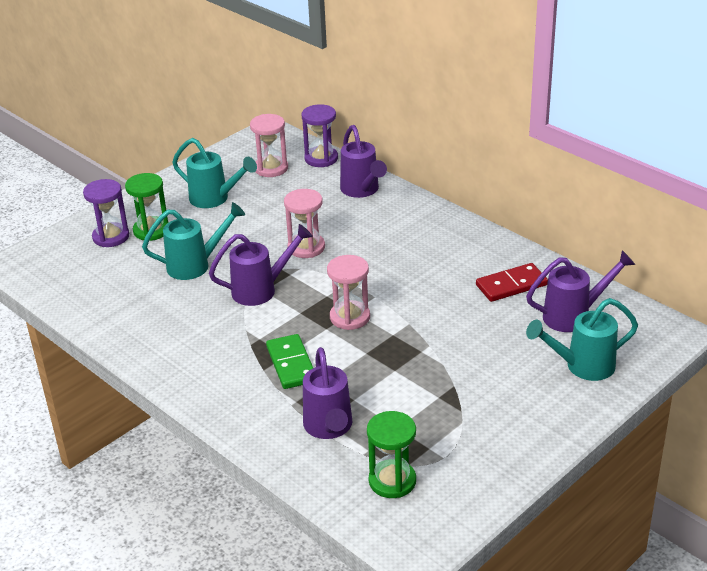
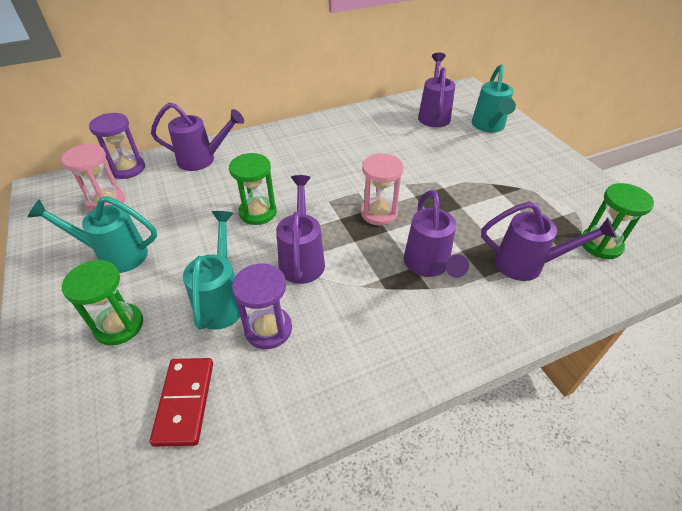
camera: 70 degrees left, 10 degrees up
purple hourglass [83,179,129,247] -> purple hourglass moved to [232,263,292,349]
turquoise watering can [172,138,257,208] -> turquoise watering can turned 135 degrees counterclockwise [28,196,157,273]
green domino [266,334,313,389] -> purple watering can [404,190,469,278]
pink hourglass [284,189,325,258] -> green hourglass [229,153,277,225]
red domino [476,263,548,302] -> red domino moved to [150,358,213,447]

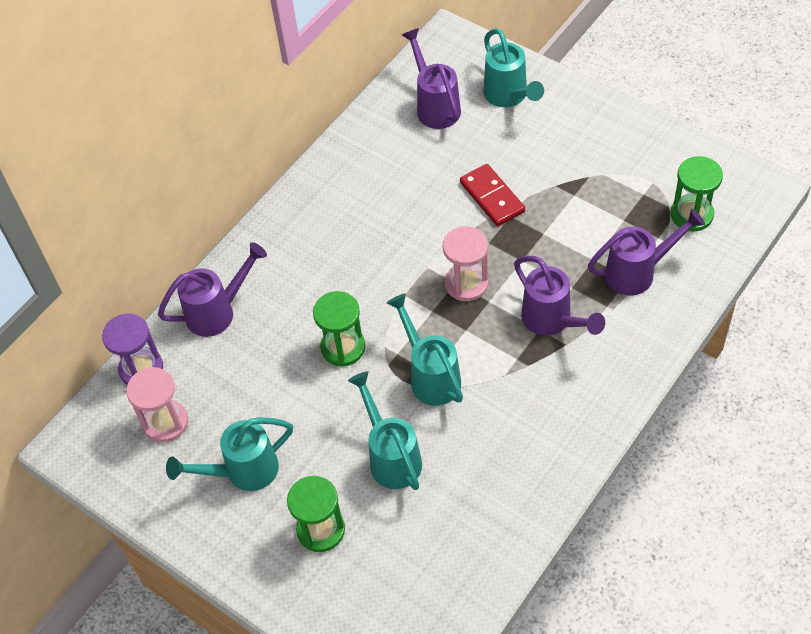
camera: 25 degrees left, 10 degrees up
red domino [150,358,213,447] -> red domino moved to [460,164,525,226]
purple hourglass [232,263,292,349] -> none
purple watering can [276,175,325,284] -> turquoise watering can [387,293,463,406]

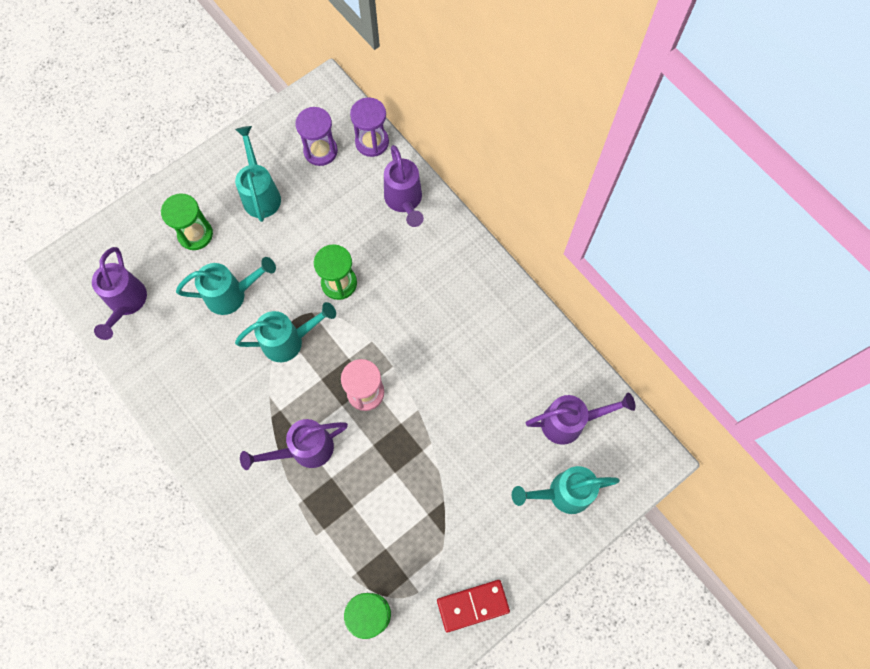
camera: 100 degrees right, 15 degrees up
pink hourglass [126,367,188,442] -> purple hourglass [295,107,338,166]
red domino [460,164,525,226] -> red domino moved to [437,580,510,632]
purple watering can [588,209,705,296] -> purple watering can moved to [92,247,147,340]

